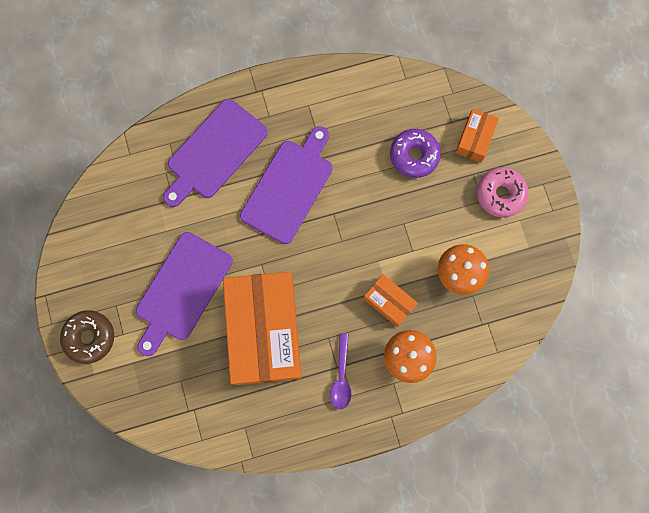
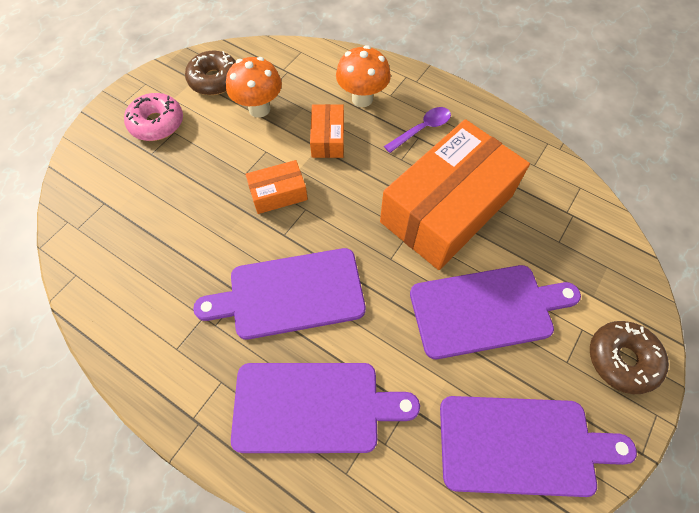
camera: 130 degrees left, 15 degrees down
purple donut [390,129,441,178] -> none
orange box [455,109,499,163] -> orange box moved to [245,160,308,214]
none -> brown donut [185,51,236,95]
none -> purple cutting board [440,396,637,497]

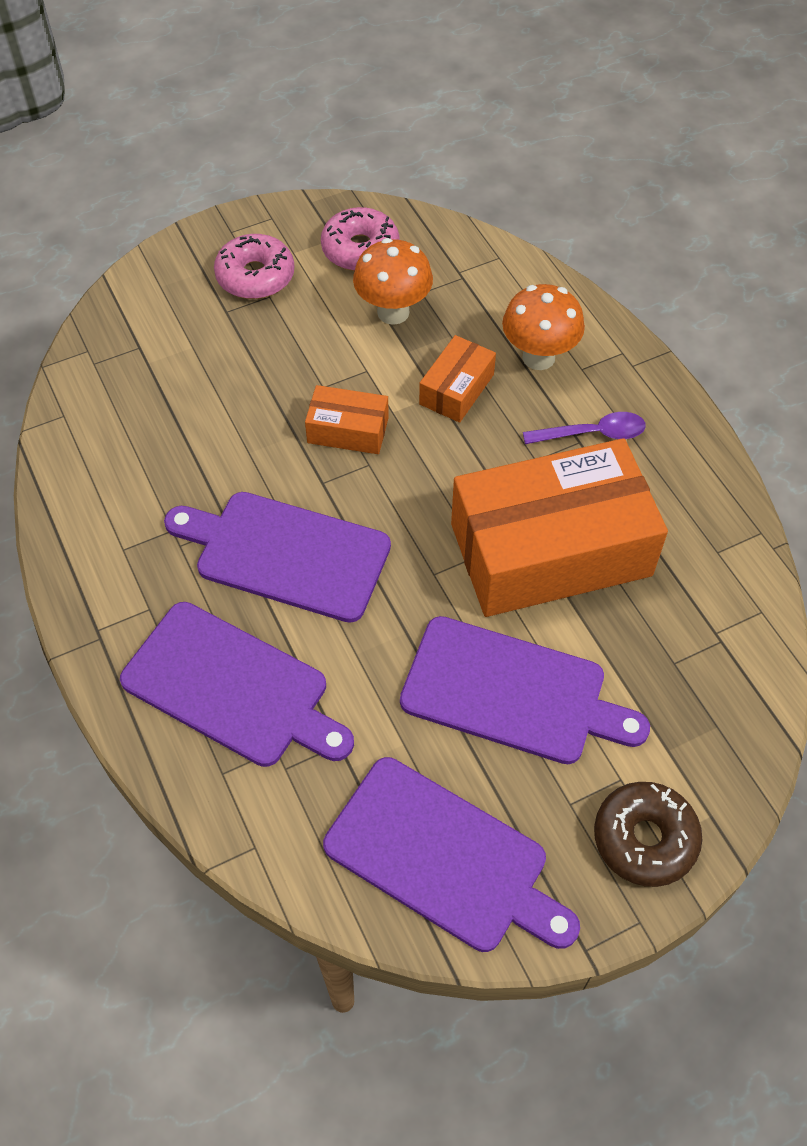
camera: 30 degrees right, 5 degrees down
brown donut [185,51,236,95] -> pink donut [321,207,399,271]

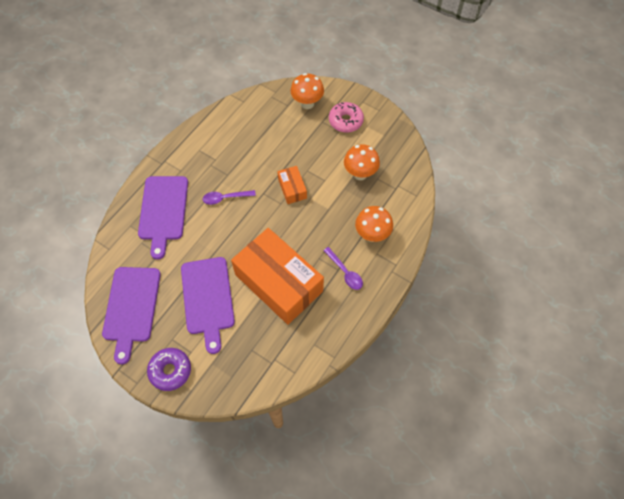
camera: 60 degrees right, 5 degrees up
purple cutting board [164,492,391,623] -> purple spoon [202,190,256,205]
pink donut [321,207,399,271] -> none
orange box [419,335,496,423] -> none
brown donut [594,782,702,887] -> purple donut [147,348,191,391]
none -> orange mushroom [290,73,324,109]

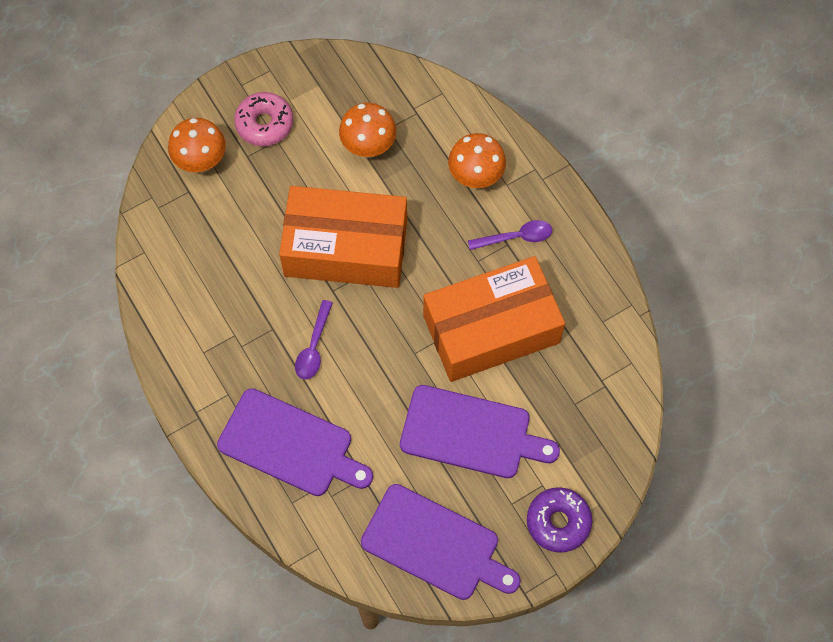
camera: 65 degrees left, 5 degrees up
orange box [277,166,307,204] -> orange box [279,186,407,288], size x2.25

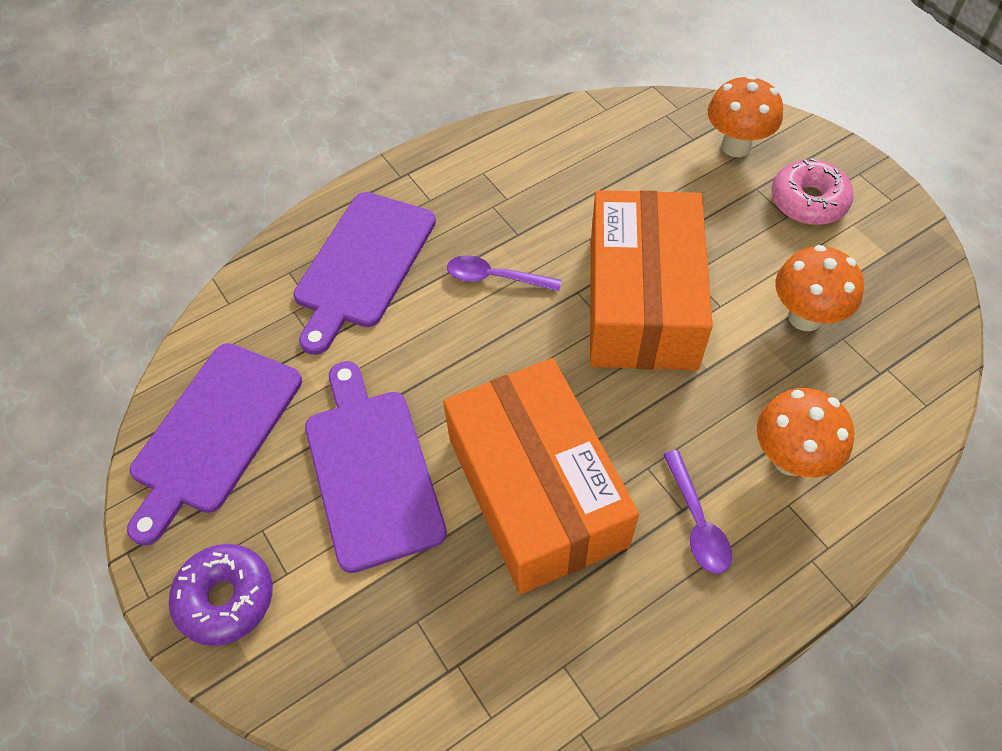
camera: 90 degrees right, 10 degrees down
purple cutting board [400,385,560,478] -> purple cutting board turned 150 degrees clockwise [305,361,447,573]

